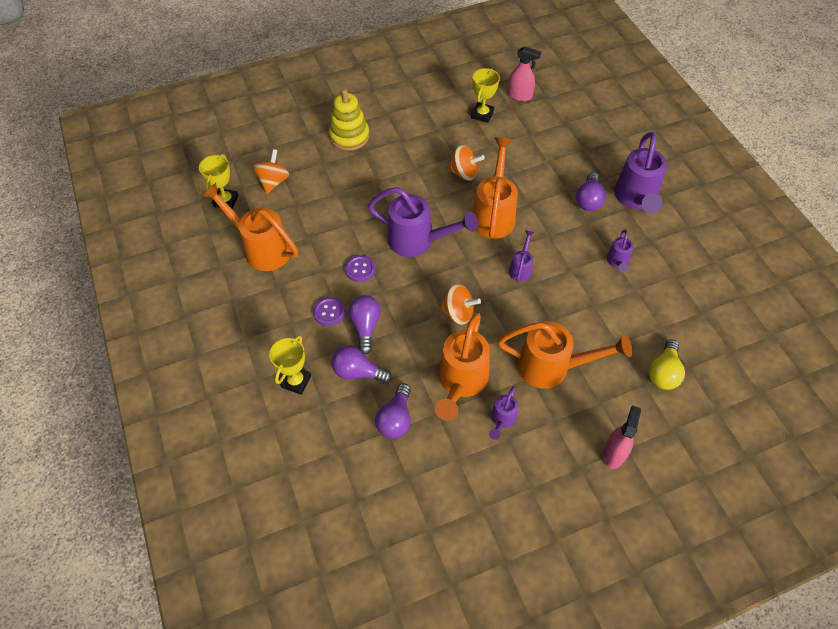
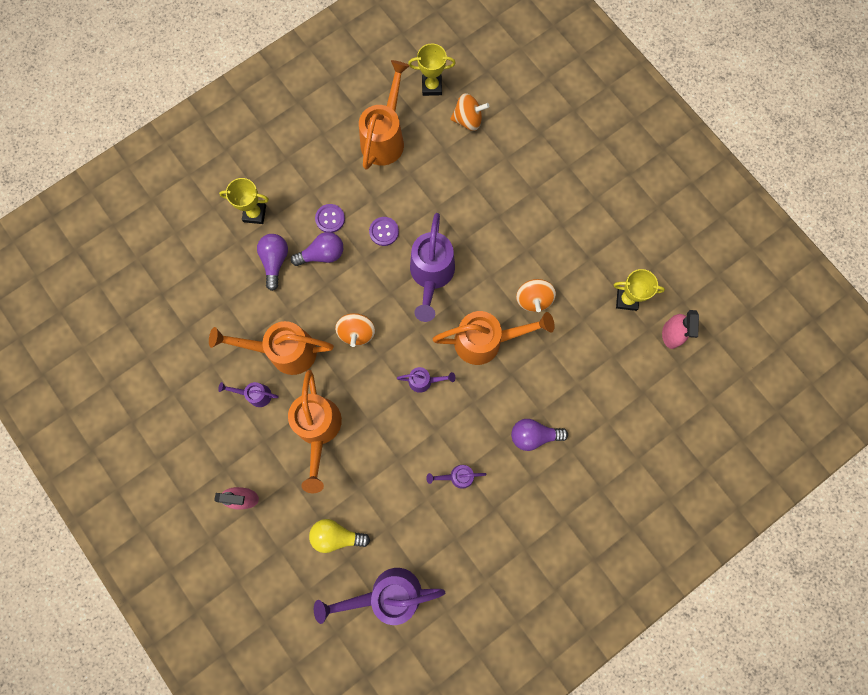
camera: 75 degrees right, 20 degrees up
yellow stacking toy [329,89,369,151] -> none
purple light bulb [375,383,411,439] -> none
purple watering can [614,132,667,213] -> purple watering can moved to [314,568,445,625]

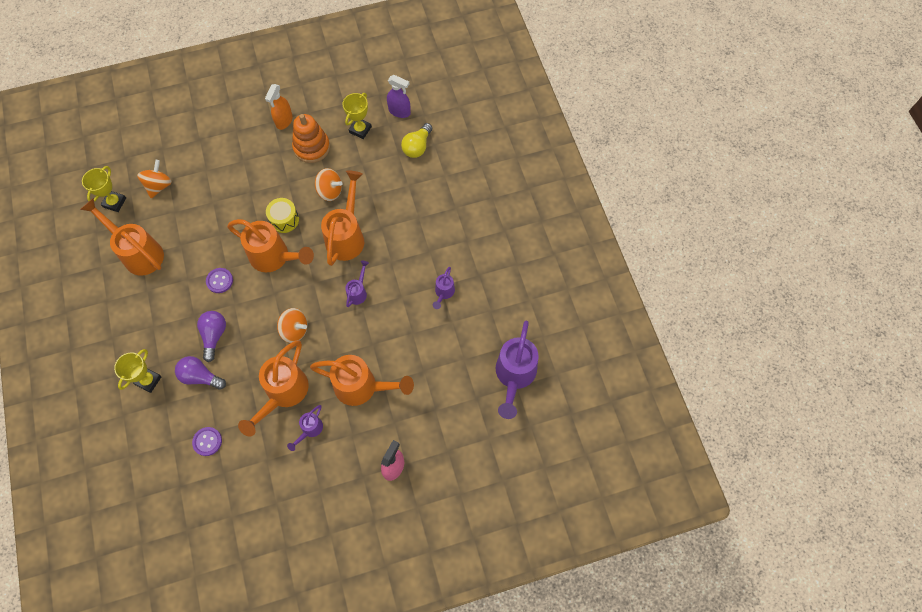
camera: 70 degrees left, 10 degrees down
yellow light bulb [309,519,370,553] -> yellow light bulb moved to [401,123,432,158]
purple button [315,204,345,233] -> purple button moved to [192,427,222,456]
purple watering can [410,213,455,322] -> orange watering can [227,219,314,272]
purple light bulb [511,419,568,451] -> none
pink spray bottle [662,310,699,349] -> purple spray bottle [387,75,411,118]
none -> orange spray bottle [265,84,293,130]
none -> yellow drum [266,198,299,233]
none -> orange stacking toy [292,114,330,163]

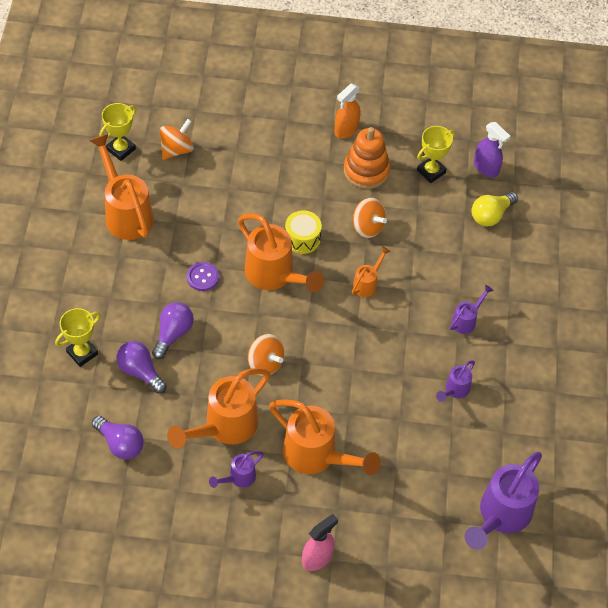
camera: 20 degrees right, 10 degrees down
purple button [192,427,222,456] -> purple light bulb [92,416,144,460]
orange watering can [321,170,364,266] -> orange watering can [352,246,391,297], size x0.49
purple watering can [345,261,369,307] -> purple watering can moved to [450,285,494,334]

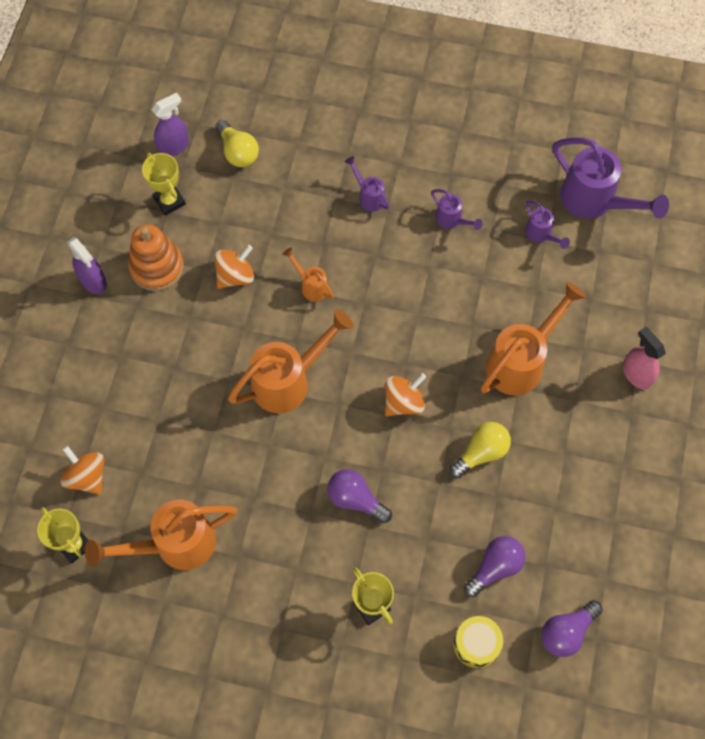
camera: 80 degrees left, 10 degrees up
purple light bulb [116,341,167,394] -> purple light bulb moved to [541,600,602,657]
orange watering can [167,368,270,449] -> yellow light bulb [450,422,511,478]
purple button [187,262,219,291] -> none
purple watering can [209,451,264,488] -> purple watering can moved to [525,201,570,249]
yellow drum [285,210,322,254] -> yellow drum moved to [453,616,503,668]
orange spray bottle [335,84,361,139] -> purple spray bottle [68,237,107,294]

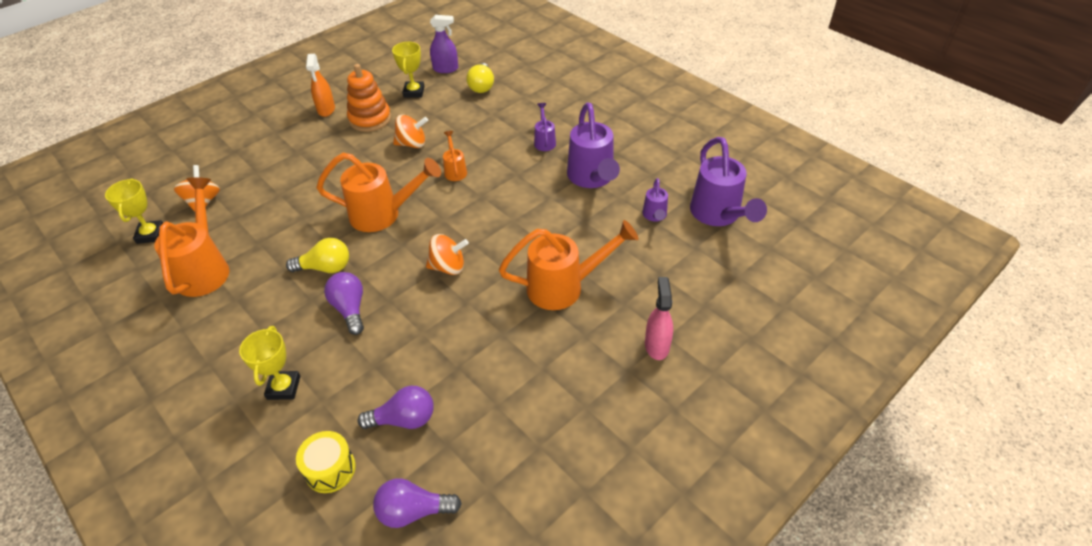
camera: 35 degrees right, 20 degrees down
purple spray bottle [68,237,107,294] -> orange spray bottle [306,54,335,117]
orange watering can [85,500,237,570] -> orange watering can turned 75 degrees clockwise [154,177,229,297]
purple watering can [431,189,483,230] -> purple watering can [567,103,620,188], size x2.03
yellow light bulb [450,422,511,478] -> yellow light bulb moved to [286,238,349,273]

